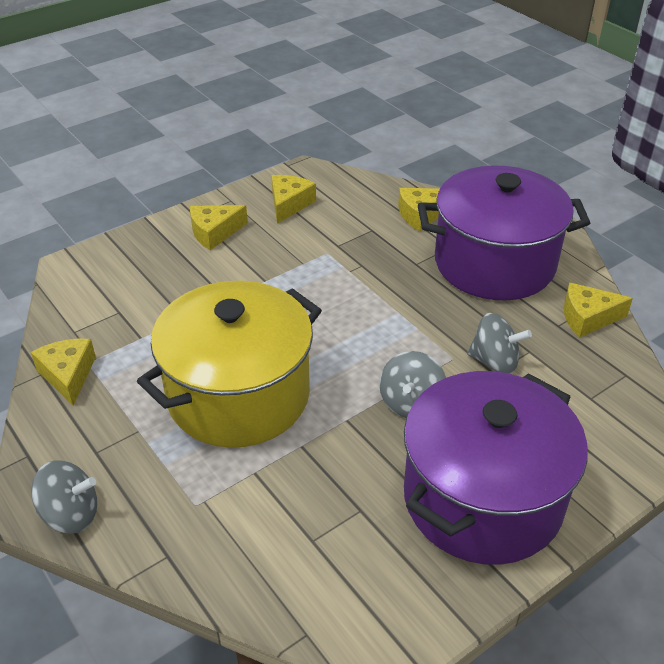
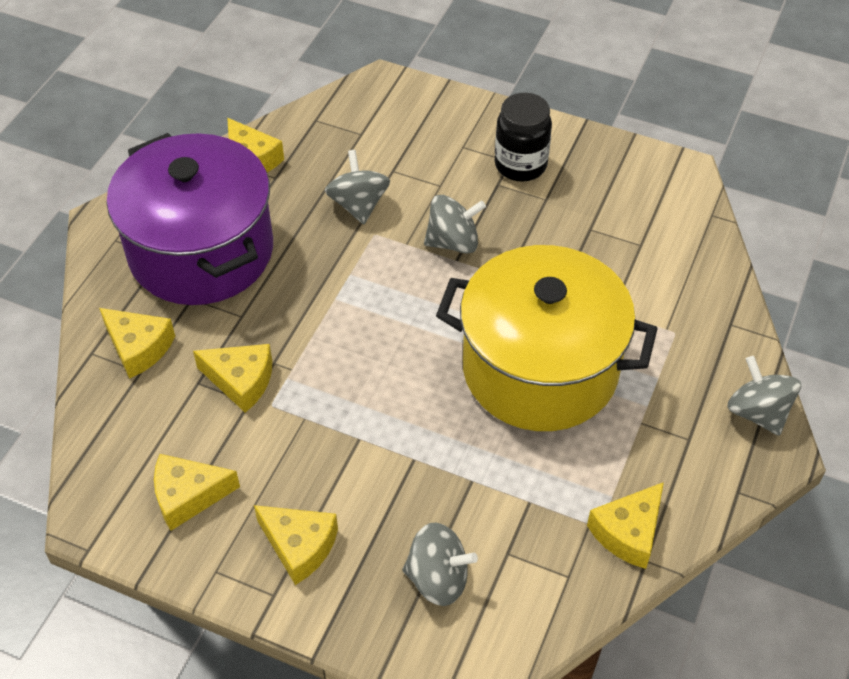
camera: 120 degrees left, 10 degrees up
purple pot [404,371,588,565] -> black jar [495,93,552,182]
none -> yellow cheese [193,344,272,413]
none -> grey spinning top [402,523,478,606]

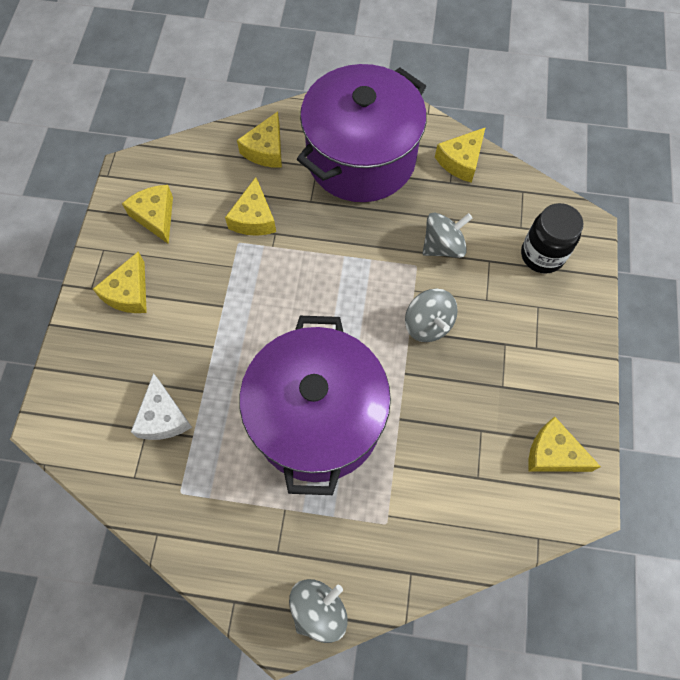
camera: 75 degrees right, 15 degrees up
grey spinning top [402,523,478,606] -> none
yellow pot [436,245,658,431] -> purple pot [239,316,391,495]
black jar [495,93,552,182] -> black jar moved to [521,203,583,274]
yellow cheese [587,482,664,569] -> yellow cheese moved to [528,416,601,472]
none -> white cheese [131,373,192,440]

